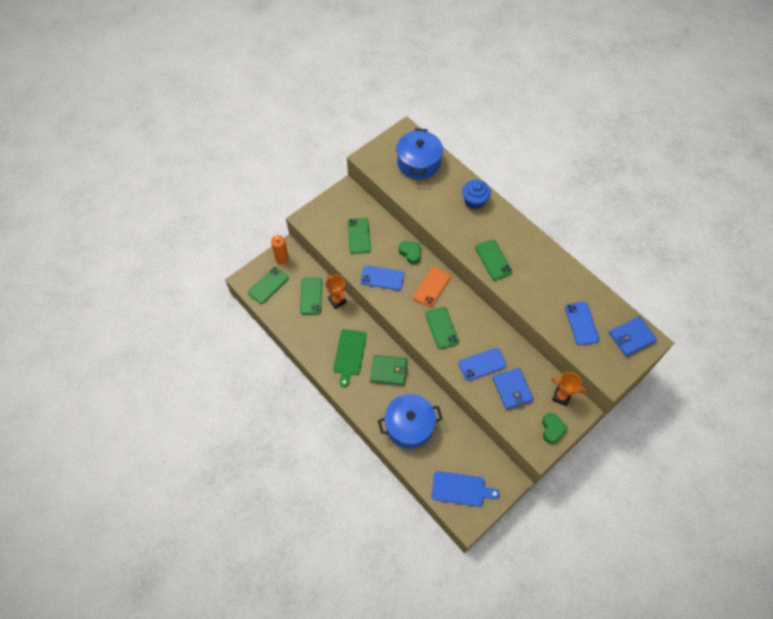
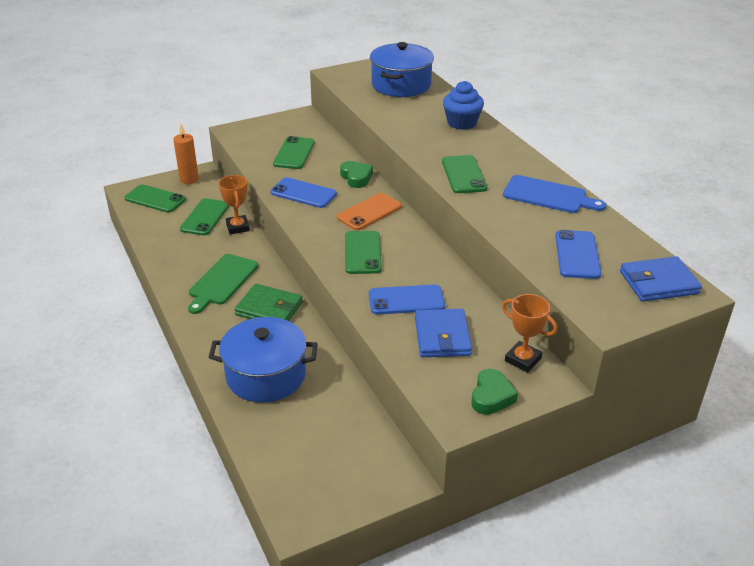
camera: 15 degrees right, 25 degrees down
green phone [248,267,289,304] -> green phone turned 60 degrees clockwise [124,184,186,213]
blue cutting board [432,471,500,507] -> blue cutting board moved to [503,175,606,213]

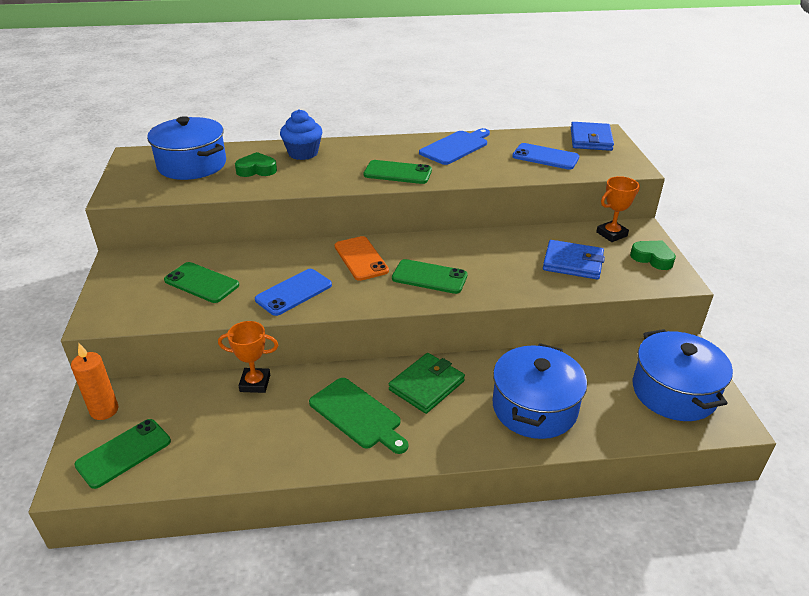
camera: 70 degrees left, 0 degrees up
green phone [180,198,229,236] -> none
green heart [340,161,373,188] -> green heart moved to [235,152,277,177]
blue phone [369,284,445,315] -> none
none -> blue pot [633,329,733,421]

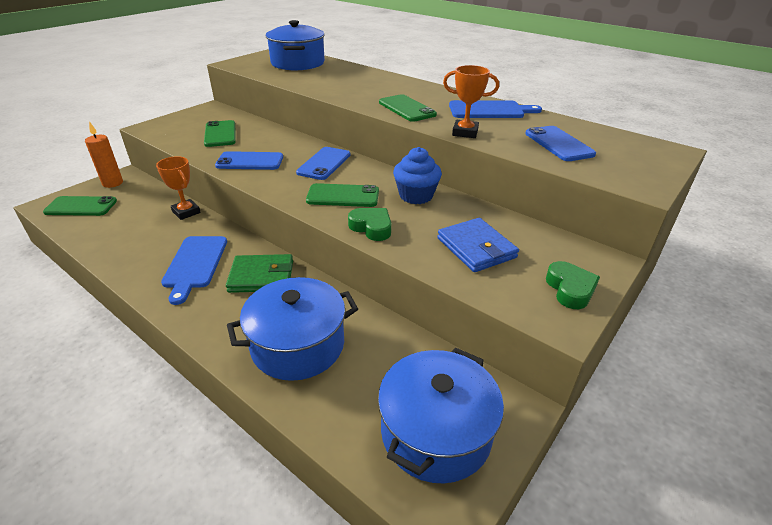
camera: 45 degrees right, 0 degrees up
green heart [235,152,277,177] -> green heart moved to [348,208,391,241]
blue cupcake [280,109,322,160] -> blue cupcake moved to [393,147,442,204]
green cutting board [309,378,408,454] -> blue cutting board [161,236,227,305]
orange phone [335,236,389,281] -> blue phone [296,147,351,180]
green phone [392,259,468,294] -> green phone turned 60 degrees counterclockwise [306,183,379,207]
blue wallet [571,122,614,151] -> none
orange trophy [596,176,640,242] -> orange trophy moved to [443,65,499,138]

